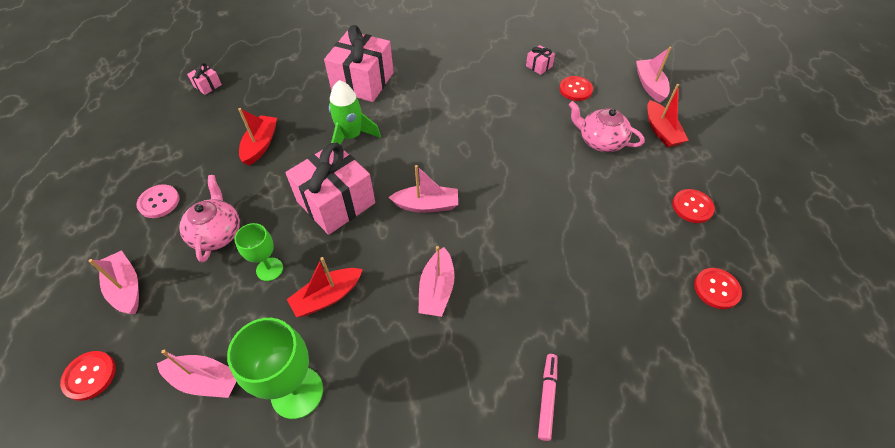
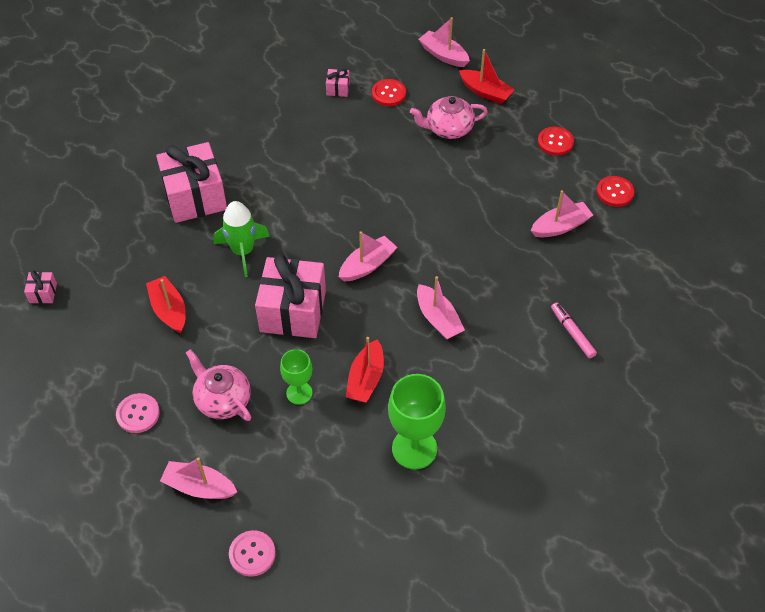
camera: 40 degrees left, 0 degrees up
red button [60,351,116,401] -> pink button [229,530,276,577]
pink boat [157,350,237,398] -> pink boat moved to [531,190,593,238]

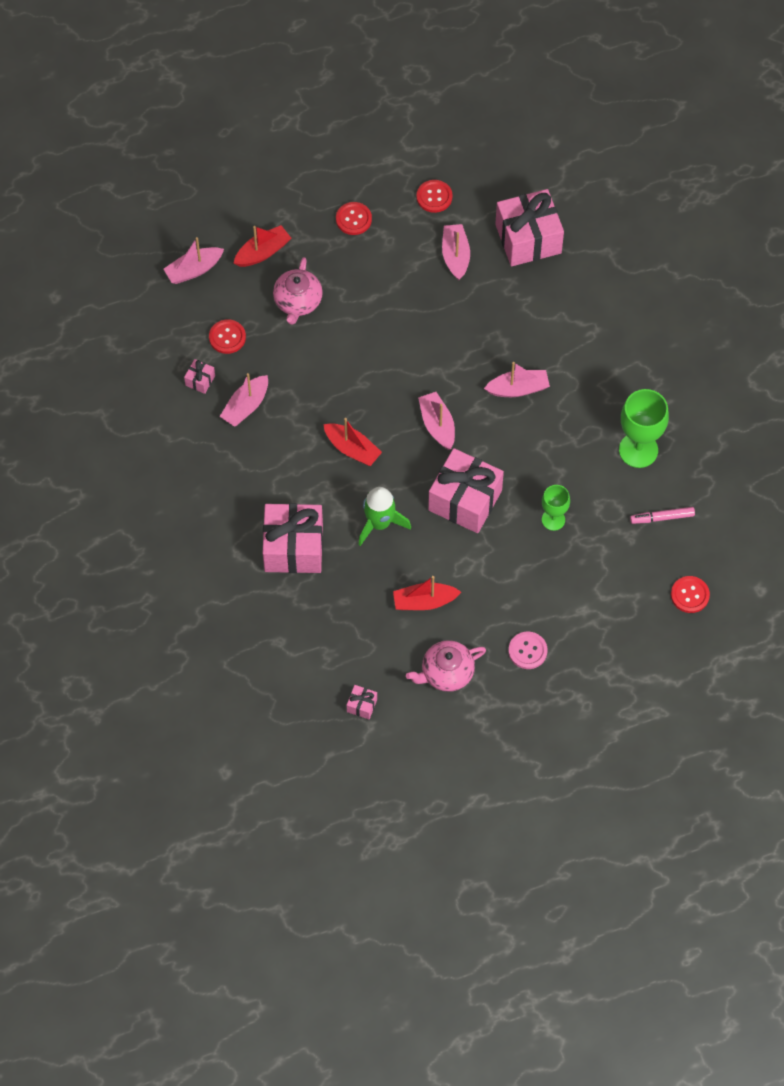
camera: 70 degrees left, 10 degrees up
pink boat [160,457,237,499] -> pink boat moved to [220,373,268,427]
pink teapot [186,349,251,421] -> pink teapot moved to [406,640,486,692]
pink button [229,530,276,577] -> red button [671,576,710,613]
red boat [346,337,384,403] -> red boat moved to [323,418,382,466]
pink marker [551,302,597,358] -> pink marker moved to [630,507,695,524]
none -> pink gift [495,189,564,266]

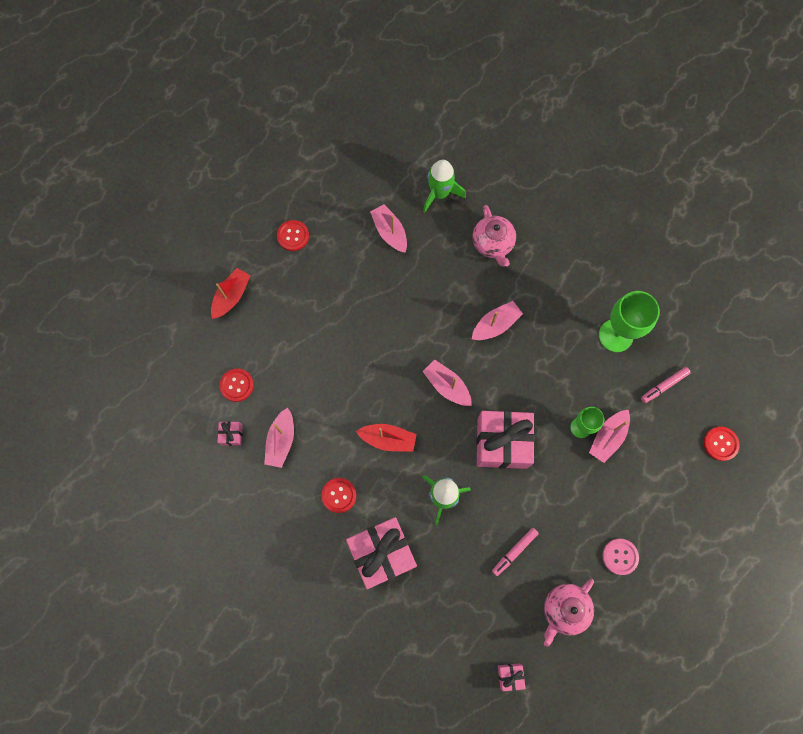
camera: 25 degrees left, 10 degrees up
pink boat [163,237,224,284] -> pink boat moved to [589,409,630,463]
pink teapot [273,257,323,325] -> pink teapot moved to [472,205,516,266]
red boat [393,576,461,610] -> pink marker [492,528,539,576]
red button [417,180,453,213] -> red button moved to [321,478,356,513]
pink gift [495,189,564,266] -> green rocket [423,160,466,213]

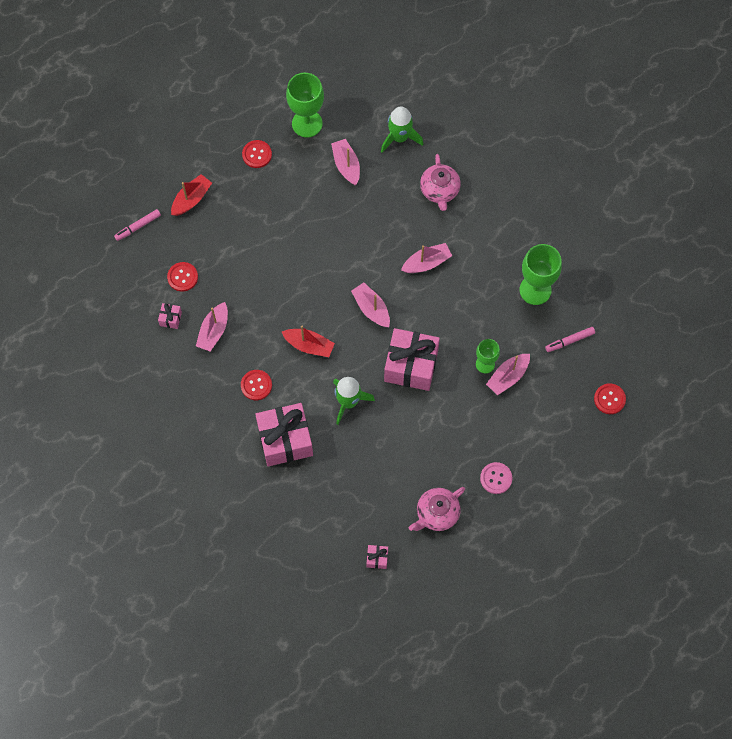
camera: 10 degrees right, 5 degrees down
pink marker [492,528,539,576] -> pink marker moved to [114,209,161,241]
none -> green goblet [286,73,324,137]

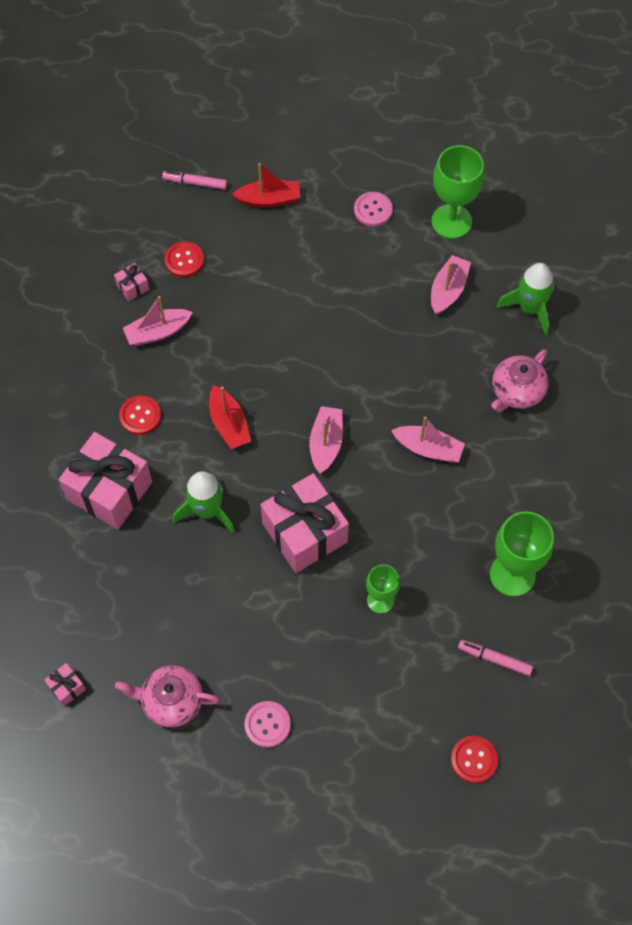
camera: 45 degrees right, 5 degrees down
red button [242,140,272,168] -> pink button [354,192,393,227]
pink boat [486,354,530,395] -> none

